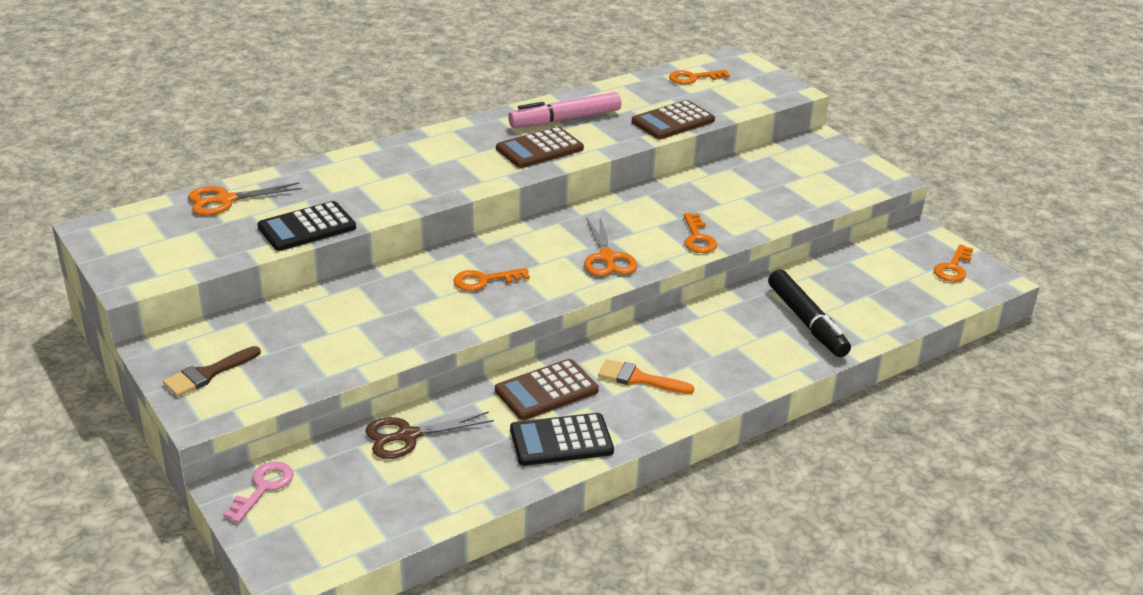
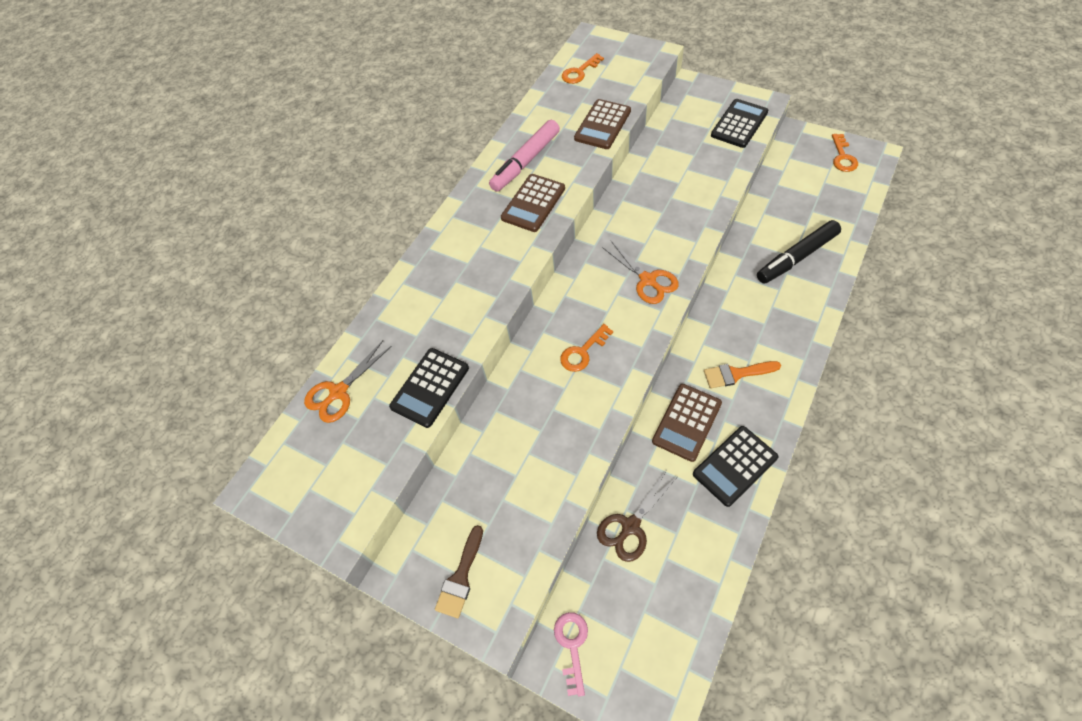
camera: 20 degrees left, 25 degrees up
orange key [684,213,717,253] -> none
black marker [768,270,851,357] -> black marker turned 105 degrees clockwise [757,220,841,284]
none -> black calculator [711,99,768,148]

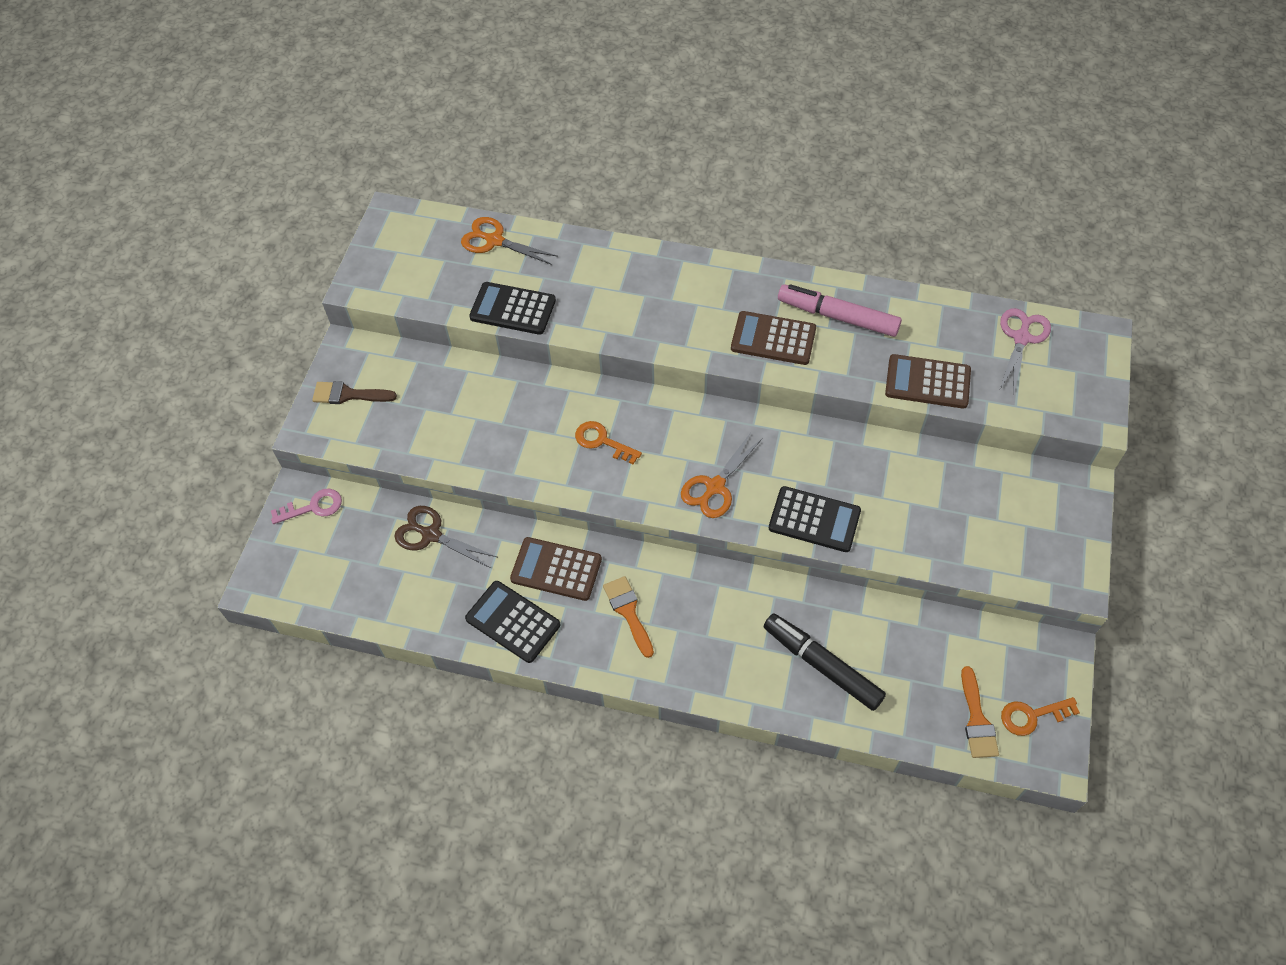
camera: 70 degrees right, 0 degrees up
orange key [562,53,604,84] -> pink scissors [1000,308,1051,395]
black calculator [711,99,768,148] -> black calculator moved to [769,486,861,552]
none -> orange brush [961,666,999,758]

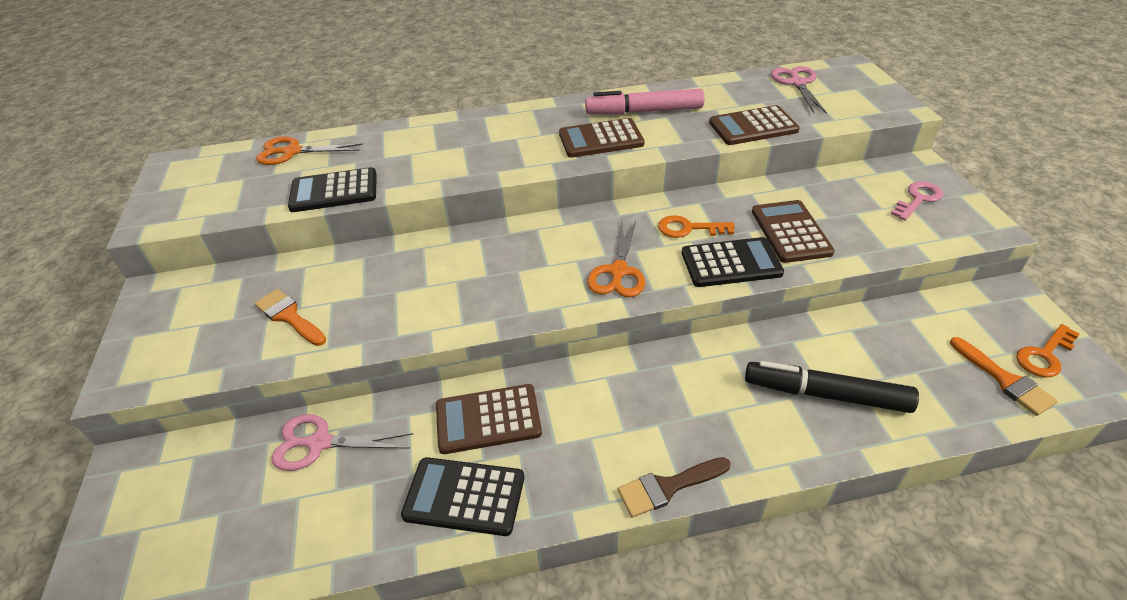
camera: 25 degrees left, 15 degrees down
pink key [271,489,342,524] -> pink key moved to [891,181,943,221]
brown brush [312,381,397,404] -> brown brush moved to [618,457,731,517]
brown scissors [394,506,497,568] -> pink scissors [271,414,413,471]
orange key [575,421,642,465] -> orange key moved to [658,215,735,238]
orange brush [603,576,654,658] -> orange brush moved to [254,289,326,346]
none -> brown calculator [752,200,835,263]

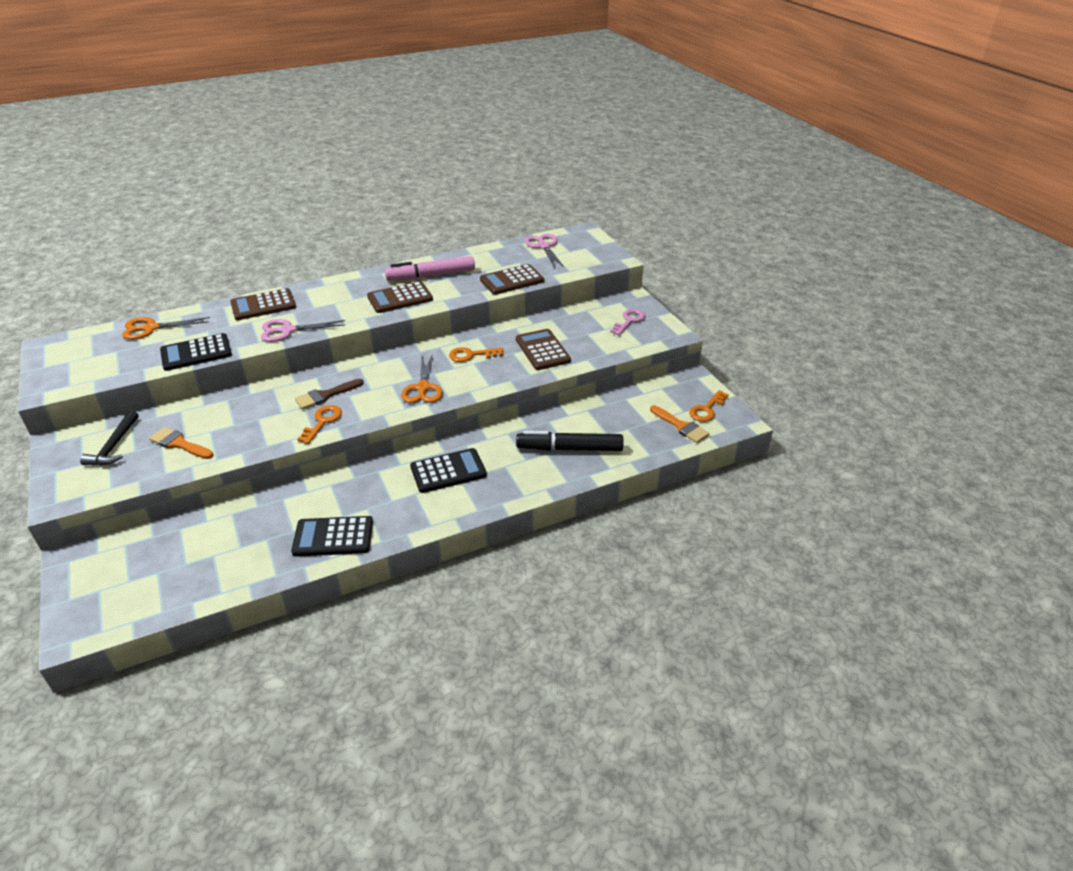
camera: 15 degrees left, 5 degrees down
pink scissors [271,414,413,471] -> pink scissors moved to [261,319,345,342]
brown calculator [436,384,542,454] -> brown calculator moved to [230,288,296,320]
brown brush [618,457,731,517] -> brown brush moved to [295,379,364,410]
black calculator [682,237,784,287] -> black calculator moved to [410,448,487,493]
none -> black hammer [80,410,138,466]
none -> orange key [297,405,342,444]

